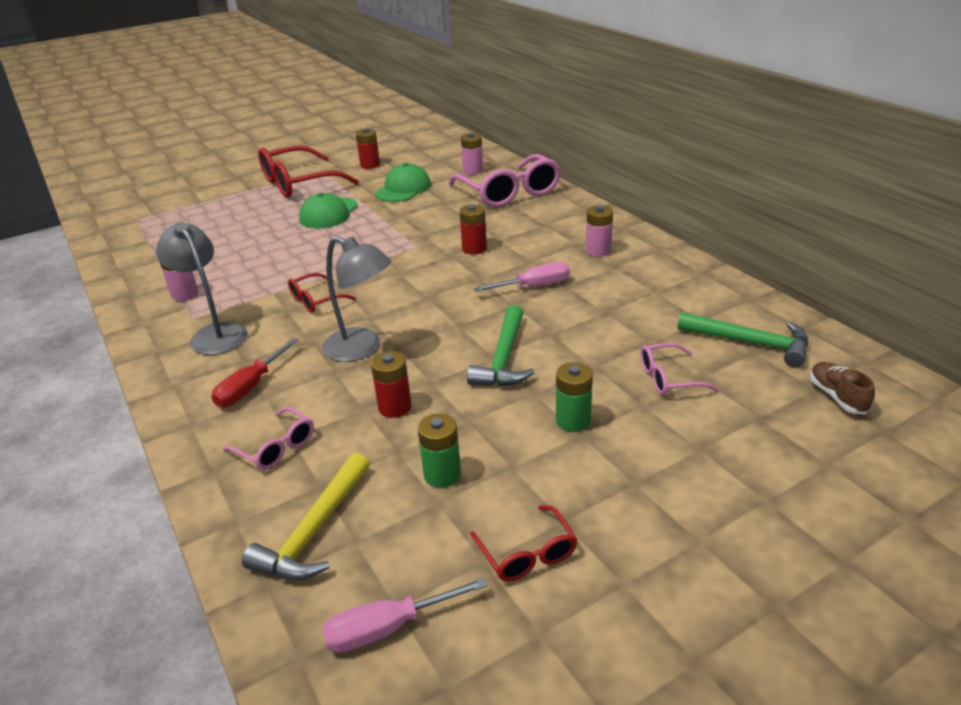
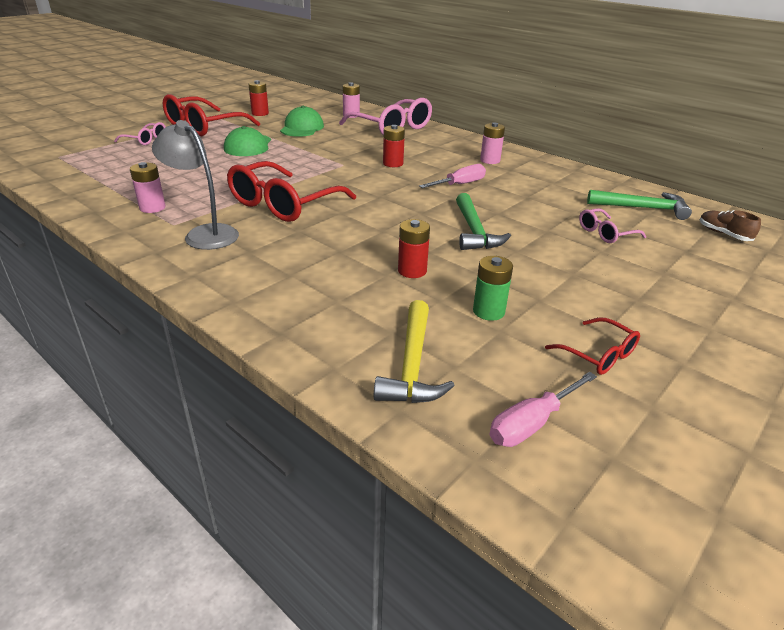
camera: 20 degrees left, 0 degrees up
red screwdriver [211,338,299,407] -> none
pink glasses [223,407,314,470] -> pink glasses moved to [114,122,166,145]
red glasses [288,273,356,313] -> red glasses [227,161,356,222], size x2.02
grey lamp [322,236,391,362] -> none
green battery [556,362,593,432] -> none

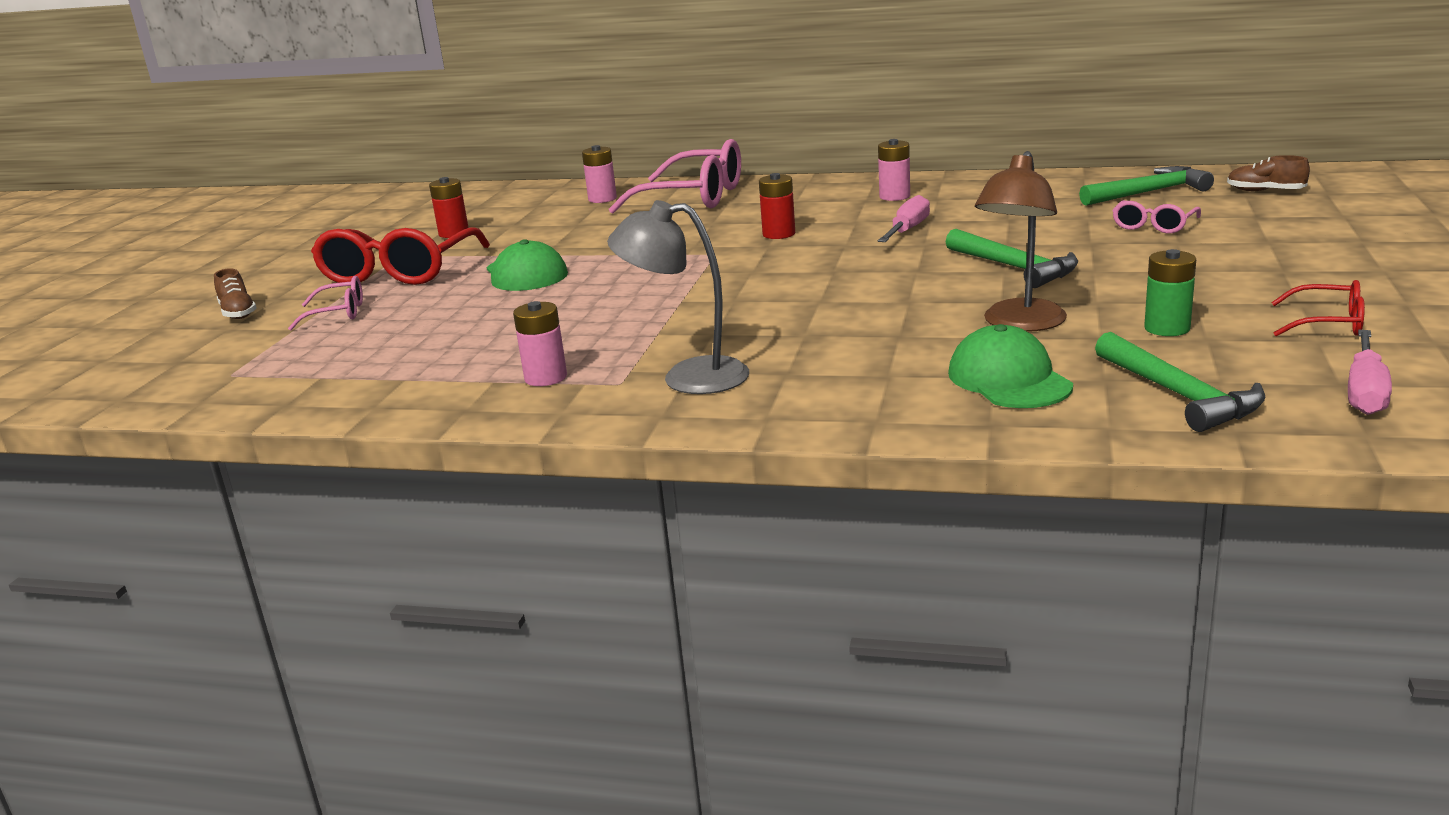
camera: 25 degrees left, 10 degrees down
red glasses [227,161,356,222] -> none
green cap [280,106,324,137] -> green cap moved to [948,324,1073,408]
yellow hammer [374,300,455,403] -> green hammer [1095,332,1265,432]
red battery [398,219,430,278] -> brown lamp [975,151,1067,332]
none -> brown shoe [214,268,257,319]

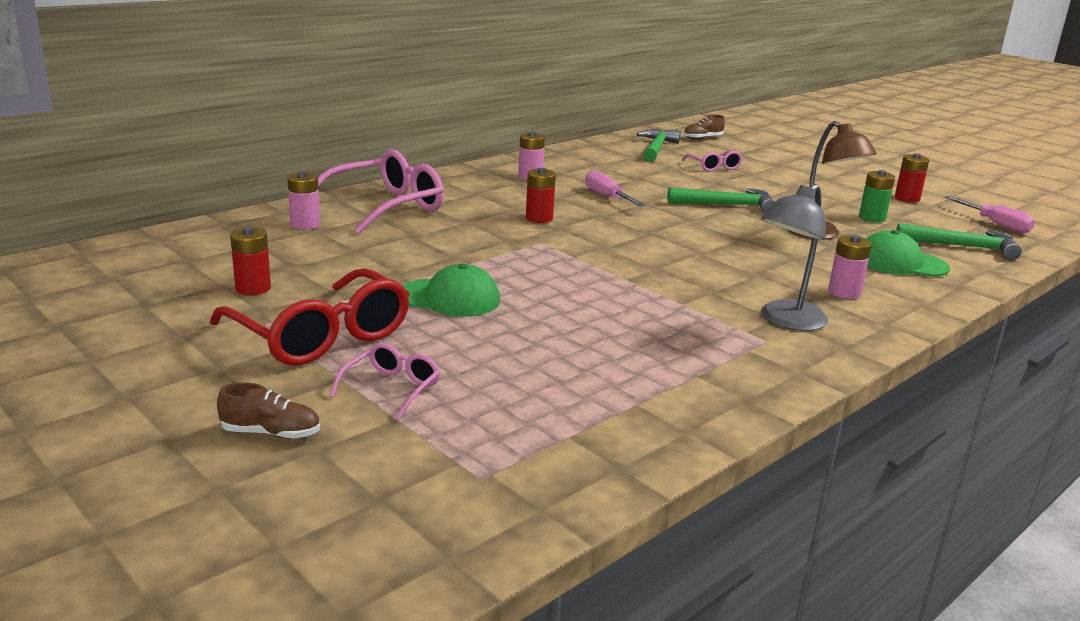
camera: 60 degrees left, 0 degrees up
pink battery [513,301,567,386] -> pink battery moved to [828,235,872,299]
red glasses [1271,280,1365,336] -> red battery [895,153,929,203]

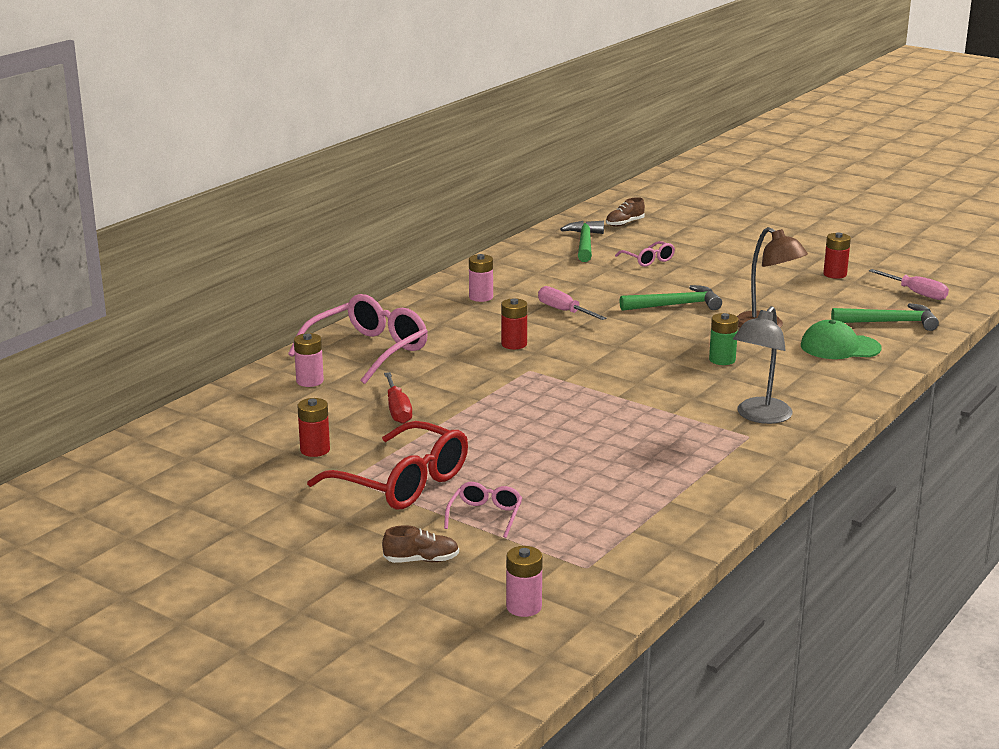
camera: 10 degrees left, 0 degrees up
green cap [403,264,500,317] -> none
pink battery [828,235,872,299] -> pink battery moved to [506,546,543,617]
green battery [859,170,895,222] -> green battery moved to [709,313,739,365]
none -> red screwdriver [384,372,412,424]

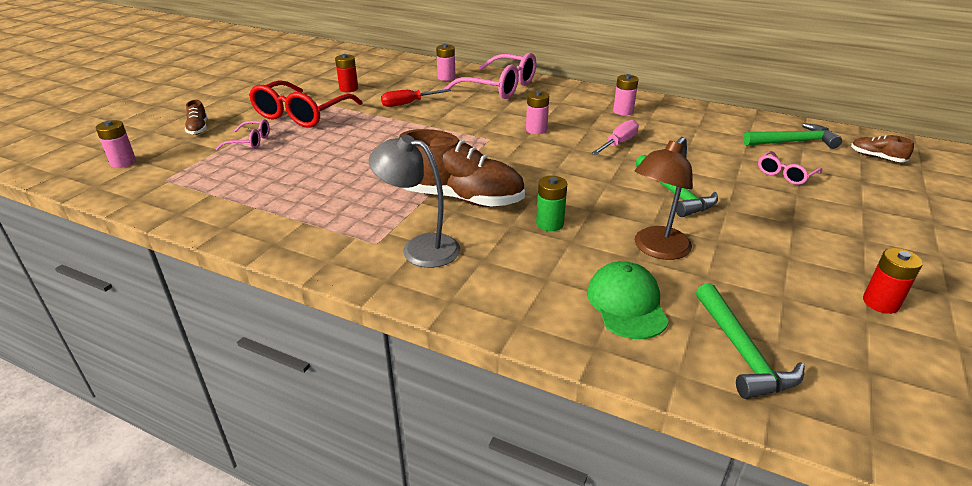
camera: 80 degrees right, 10 degrees up
red battery [501,298,527,349] -> pink battery [526,91,549,134]
pink screwdriver [869,269,949,300] -> none
none -> brown shoe [399,129,525,207]

